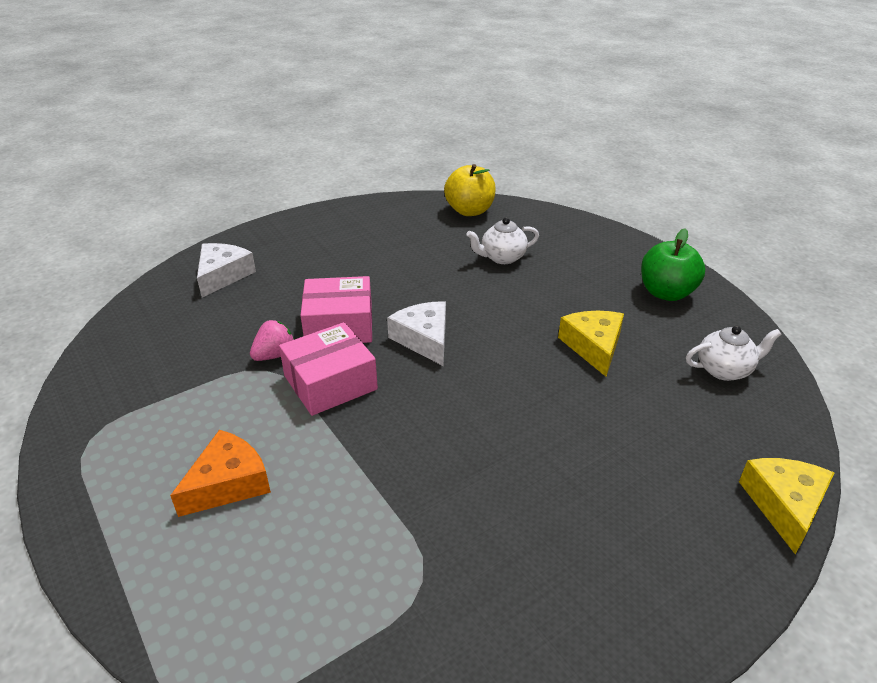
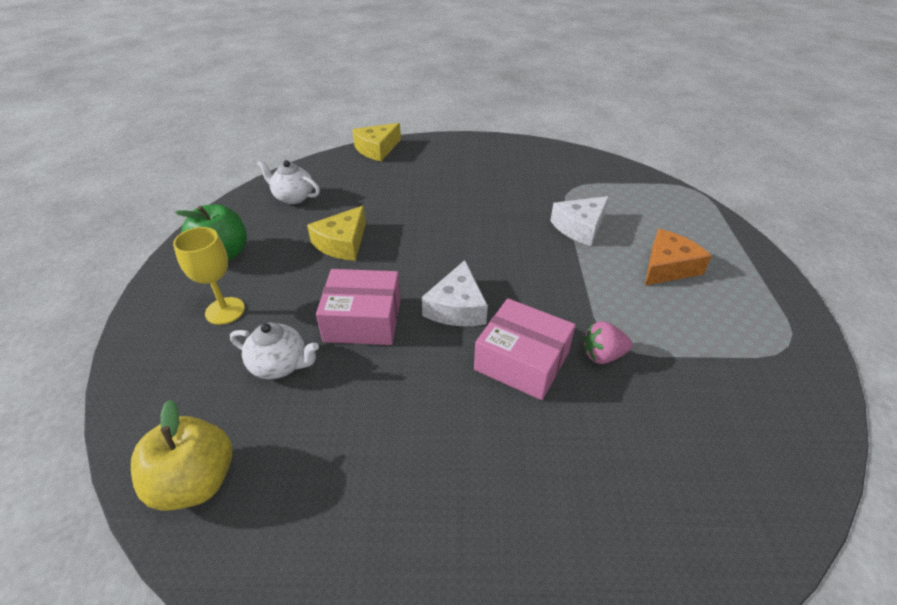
camera: 145 degrees left, 5 degrees up
orange cheese [170,430,271,517] -> orange cheese turned 150 degrees clockwise [645,229,712,285]
white cheese [197,243,256,298] -> white cheese moved to [550,196,609,246]
pink box [279,322,378,416] -> pink box moved to [316,269,401,345]
none -> yellow goblet [173,227,245,325]

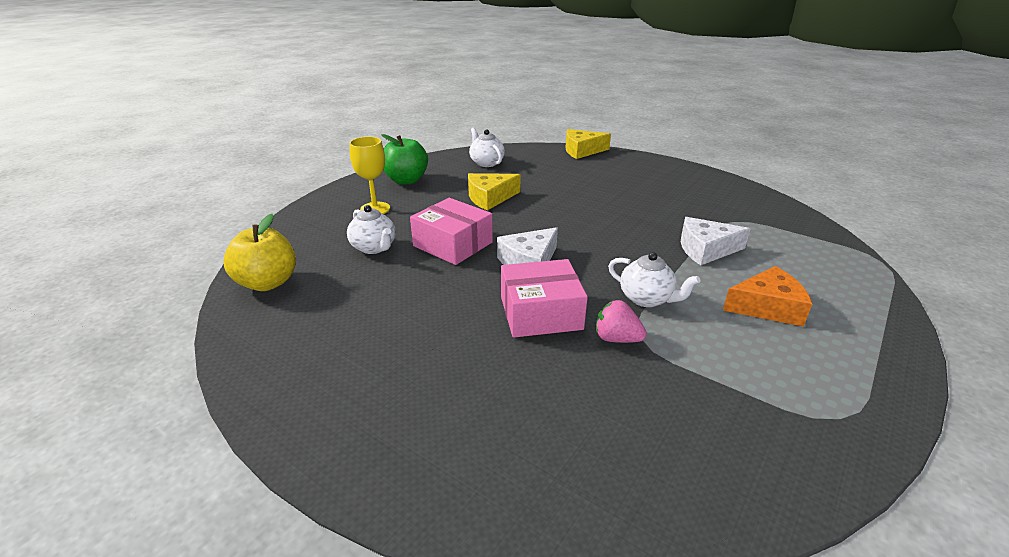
camera: 35 degrees right, 10 degrees down
pink box [474,298,576,400] -> pink box turned 75 degrees counterclockwise [501,259,588,338]
none -> white teapot [608,252,700,307]

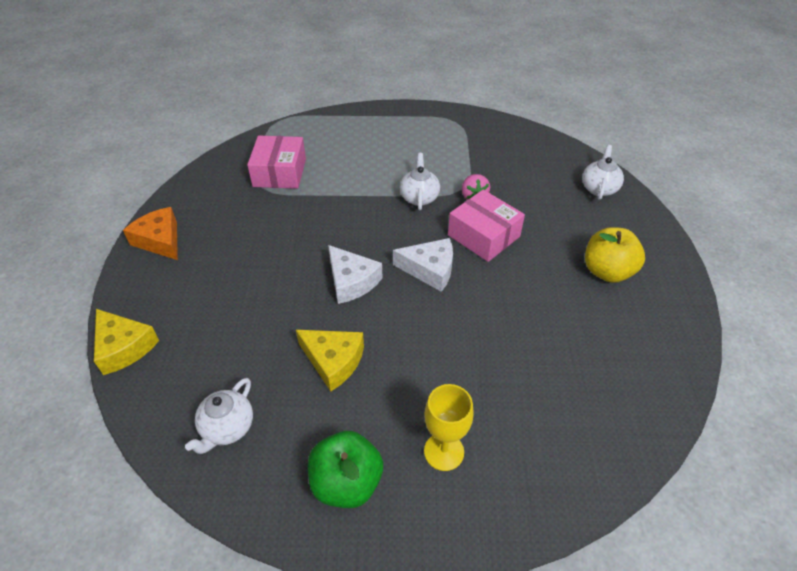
camera: 125 degrees left, 15 degrees up
yellow apple [223,214,296,291] -> yellow apple moved to [585,227,645,283]
white teapot [347,205,396,254] -> white teapot moved to [582,145,624,200]
pink box [410,198,493,265] -> pink box moved to [247,136,306,189]
white cheese [681,217,750,265] -> white cheese moved to [328,245,383,304]
orange cheese [723,266,812,327] -> orange cheese moved to [123,207,178,260]

